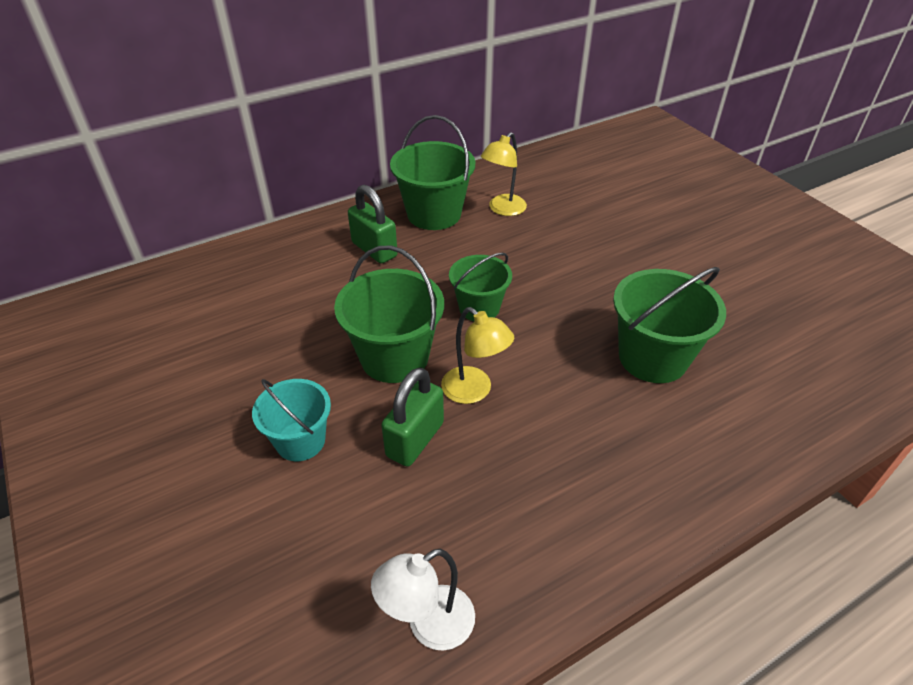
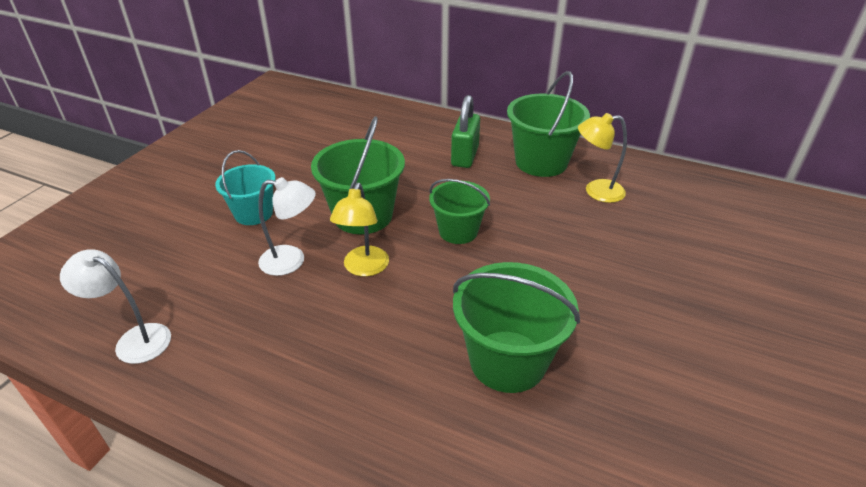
camera: 55 degrees right, 5 degrees down
green padlock [381,367,444,467] -> white lamp [258,177,316,276]

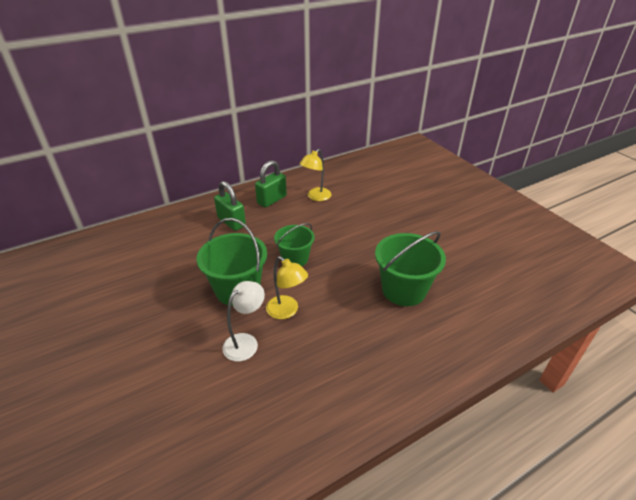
camera: 55 degrees left, 0 degrees up
white lamp [60,249,171,364] -> none
turquoise bucket [215,150,276,225] -> none
green bucket [507,71,590,177] -> green padlock [255,160,287,208]

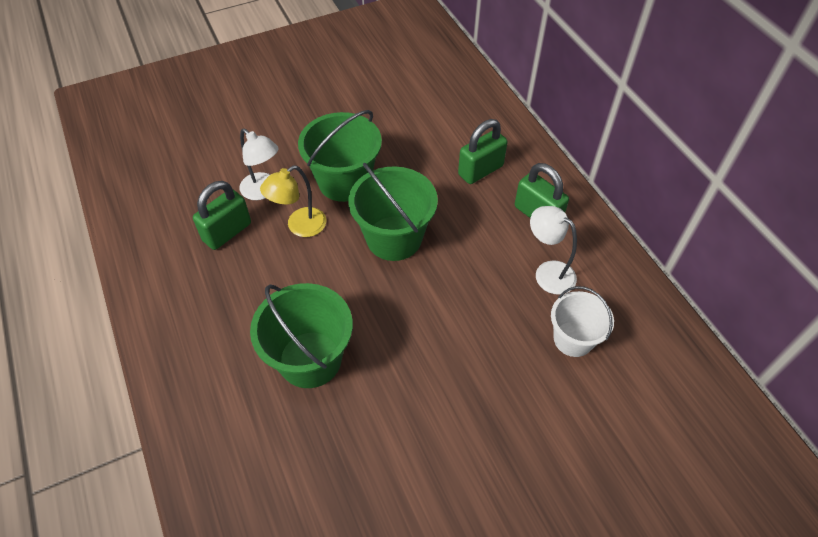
camera: 95 degrees right, 15 degrees up
green bucket [274,223,315,266] -> green bucket [348,163,438,261], size x1.55
yellow lamp [300,149,331,201] -> white lamp [530,206,577,295]
none -> green padlock [193,181,251,250]
none -> white bucket [551,286,614,357]

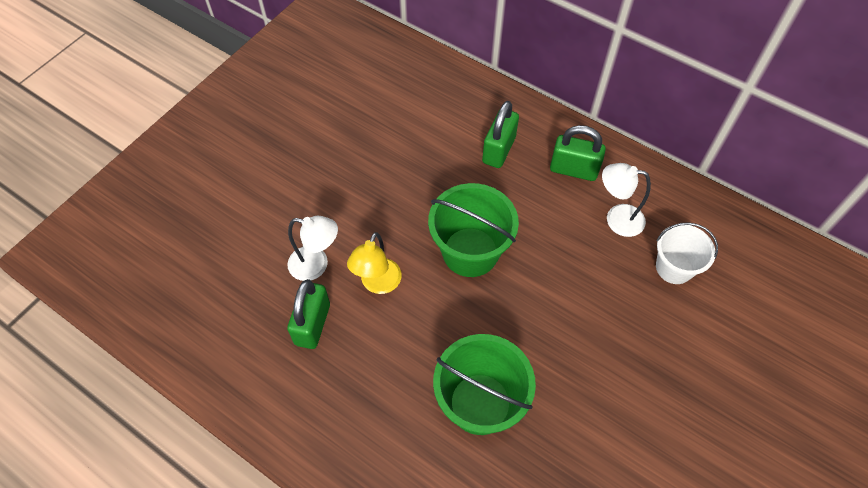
camera: 30 degrees left, 5 degrees up
green bucket [298,110,382,202] -> none

